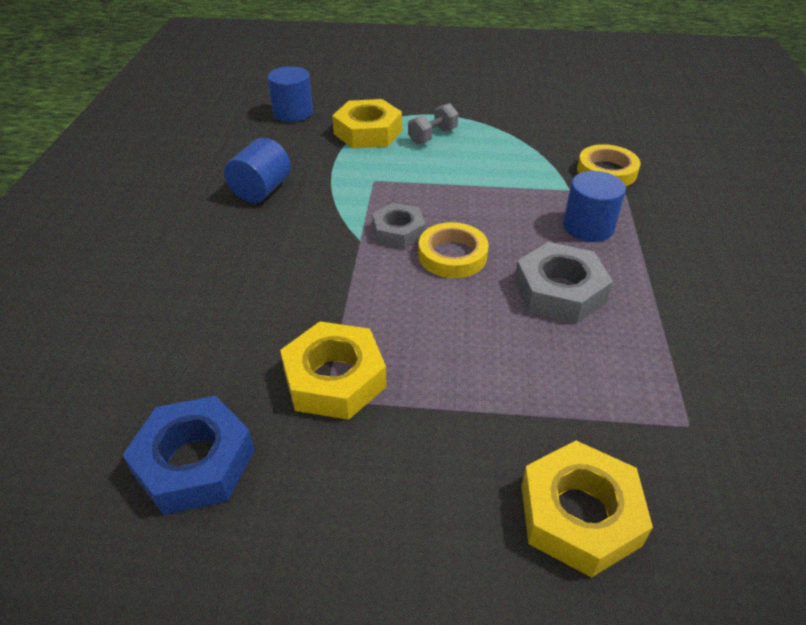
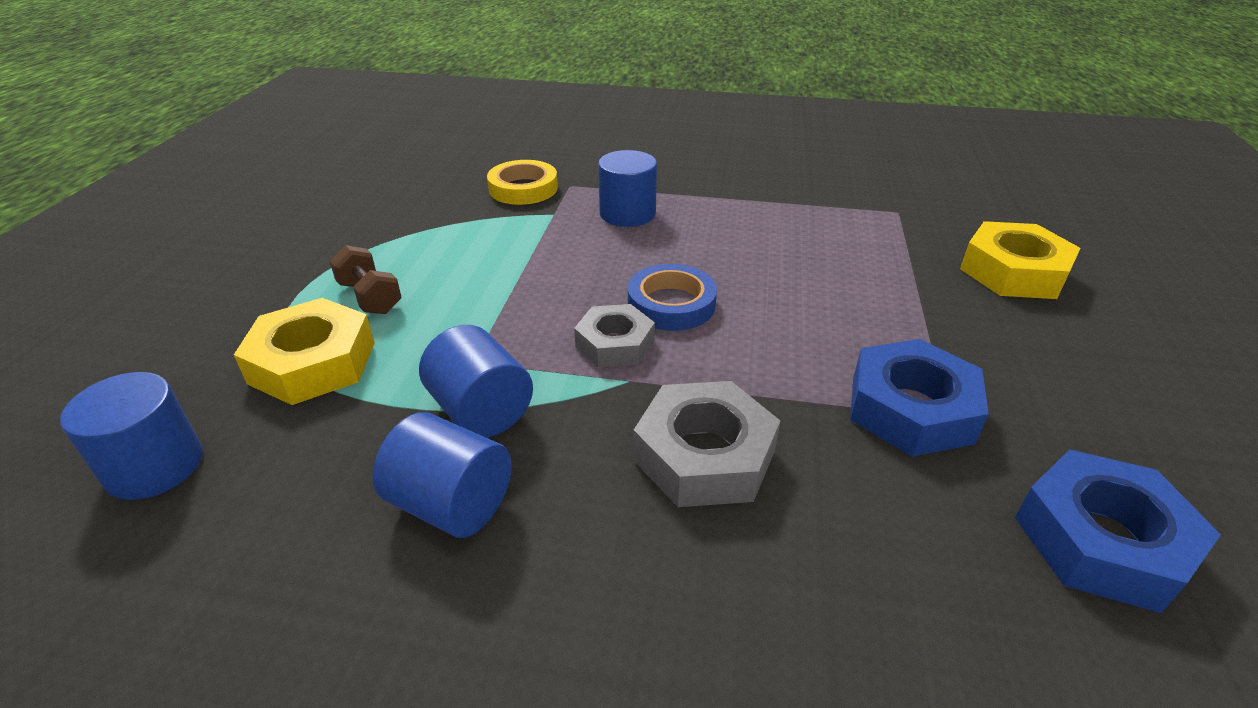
camera: 85 degrees left, 5 degrees down
yellow nut [280,322,386,420] -> blue nut [850,339,989,457]
grey dumbbell [408,103,458,144] -> brown dumbbell [330,245,402,314]
yellow tape [418,222,489,278] -> blue tape [628,264,717,331]
grey nut [514,242,613,324] -> grey nut moved to [633,381,780,507]
none -> blue cylinder [419,325,533,438]

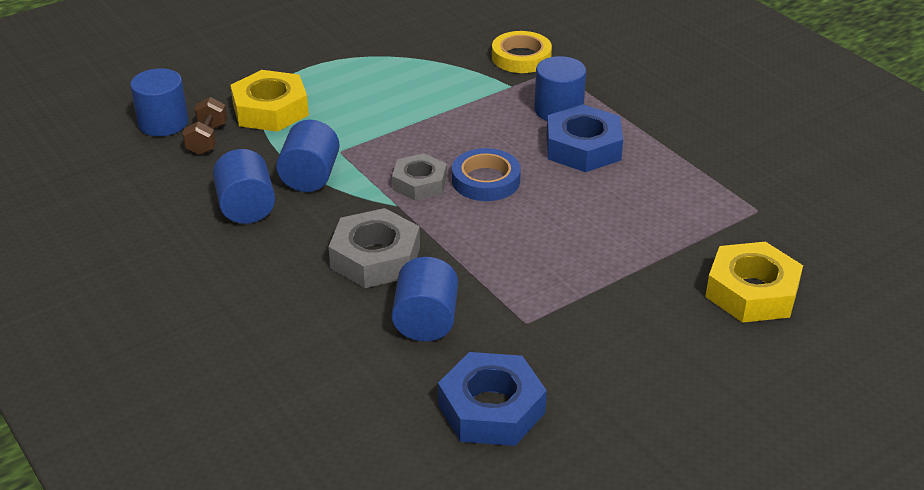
camera: 45 degrees right, 0 degrees up
brown dumbbell [330,245,402,314] -> brown dumbbell moved to [182,97,227,155]
blue nut [850,339,989,457] -> blue nut moved to [547,104,623,172]
none -> blue cylinder [392,257,458,342]

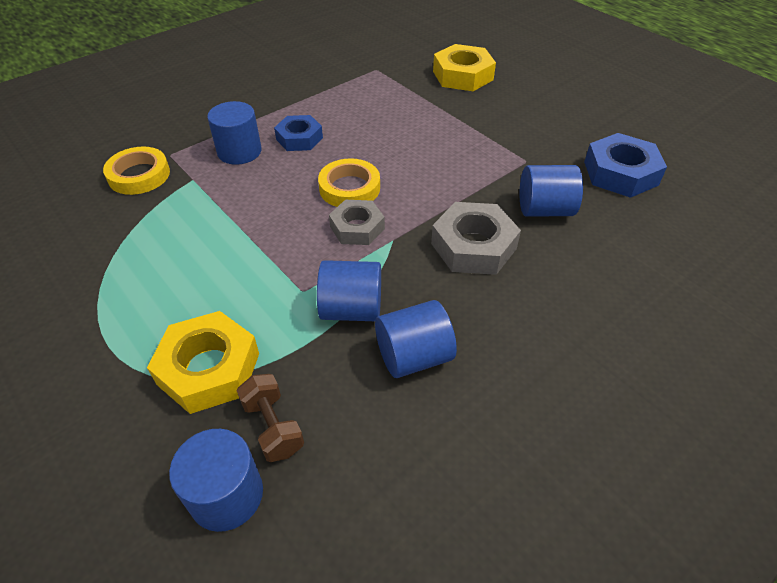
camera: 95 degrees left, 10 degrees up
brown dumbbell [182,97,227,155] -> brown dumbbell turned 60 degrees clockwise [236,374,304,462]
blue tape [452,148,521,201] -> yellow tape [318,158,380,207]
blue nut [547,104,623,172] -> blue nut [274,115,323,151], size x0.66

